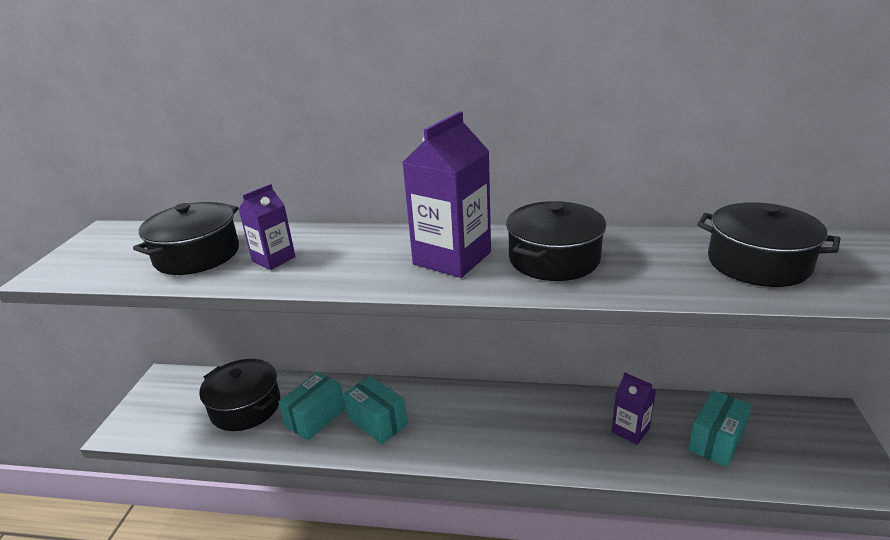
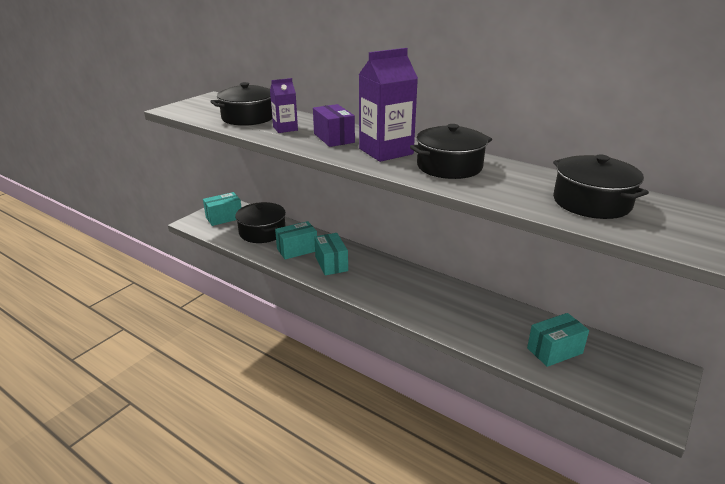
camera: 25 degrees right, 0 degrees up
purple carton [611,372,656,445] -> none
none -> turquoise box [203,192,242,226]
none -> purple box [313,104,355,147]

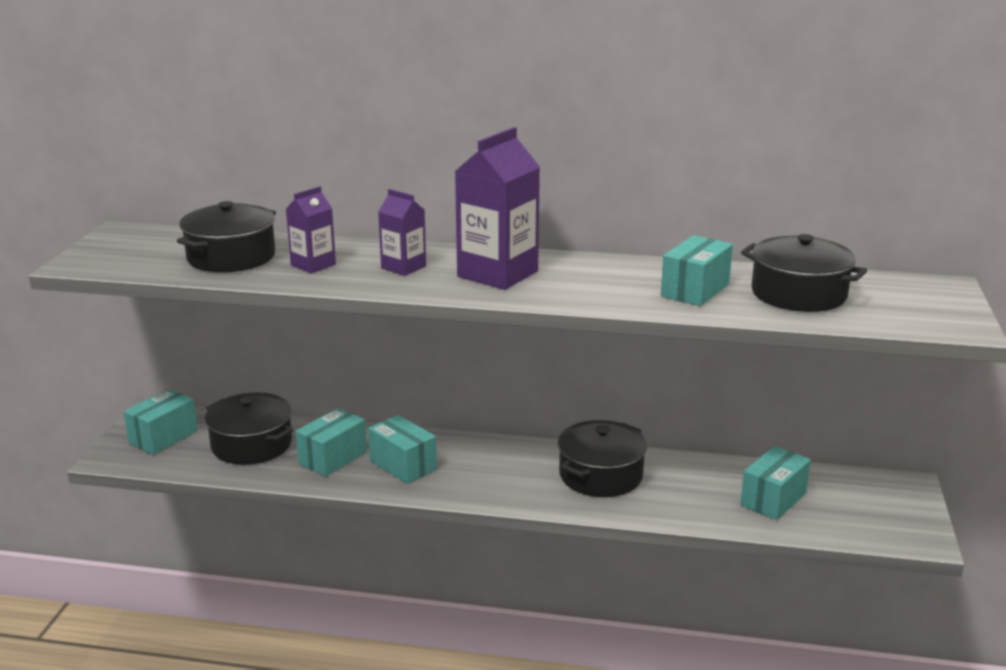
camera: 25 degrees left, 5 degrees down
purple box [313,104,355,147] -> purple carton [378,189,426,276]
black pot [410,124,492,179] -> black pot moved to [558,420,647,497]
none -> turquoise box [661,235,733,306]

